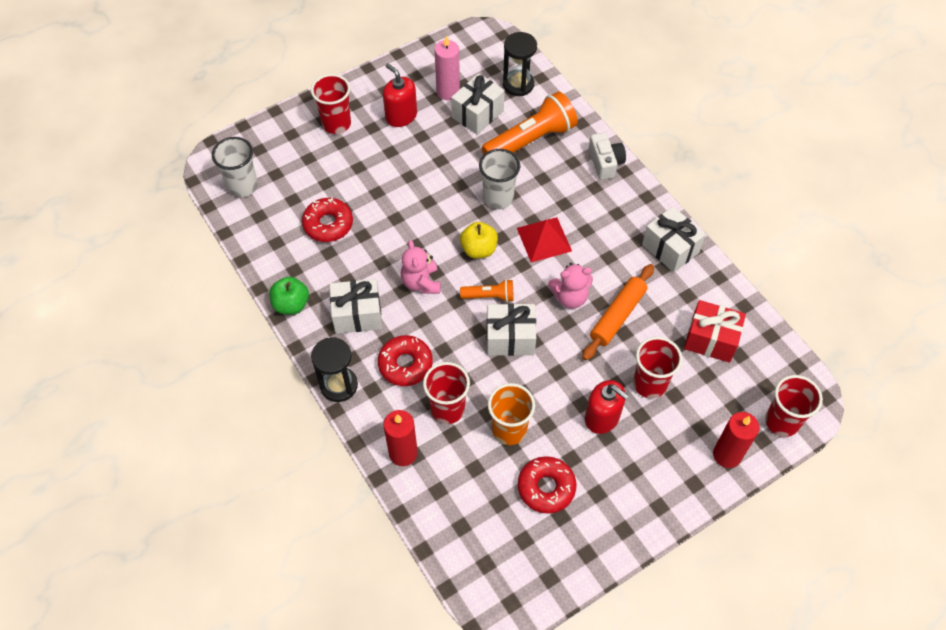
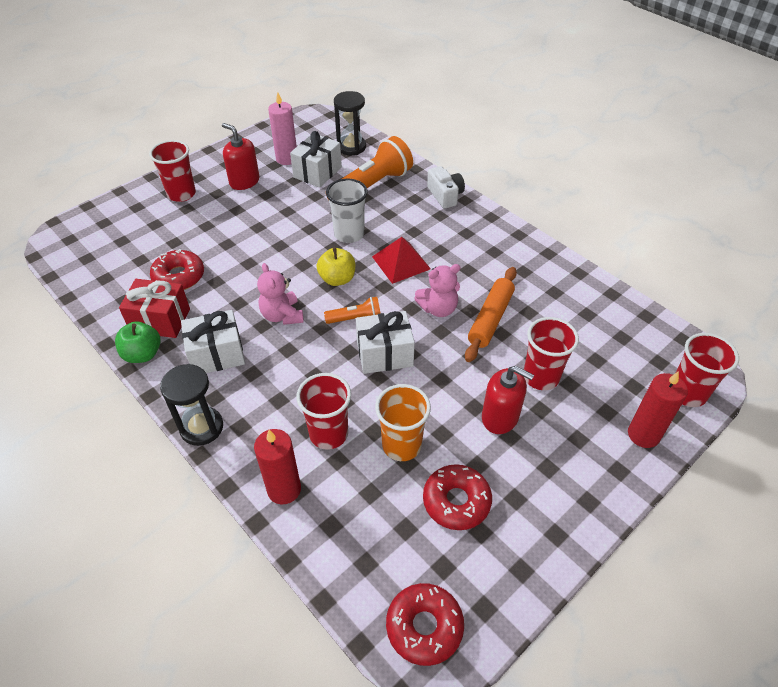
camera: 10 degrees left, 10 degrees down
white cup [212,137,258,197] -> none
red donut [378,335,433,386] -> red donut moved to [386,583,464,666]
white gift [642,206,706,273] -> none
red gift [684,300,746,363] -> red gift moved to [119,279,190,338]

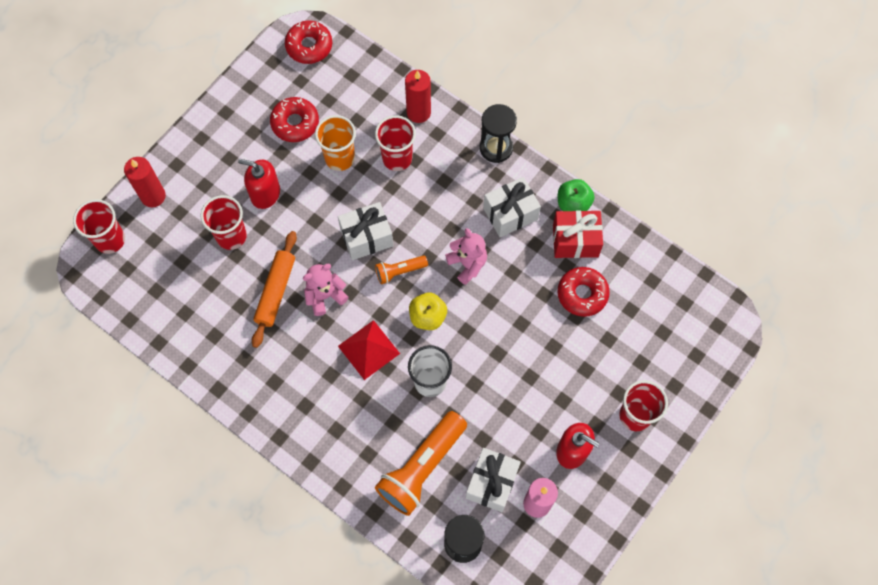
camera: 170 degrees right, 20 degrees up
white camera [427,166,465,209] -> none

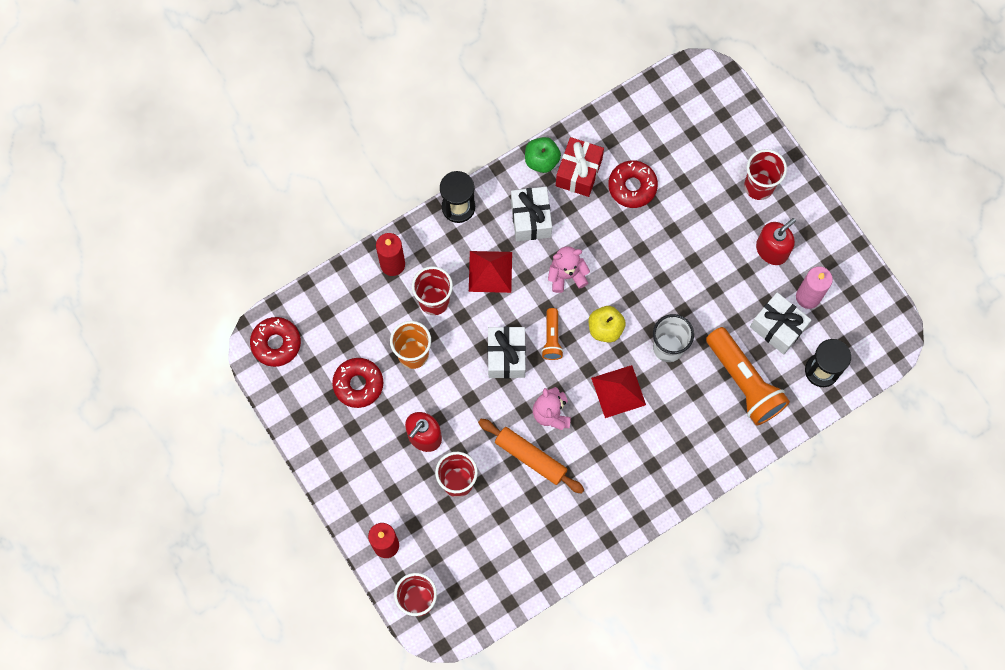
camera: 70 degrees left, 5 degrees up
none -> red pyramid [469,251,512,293]

